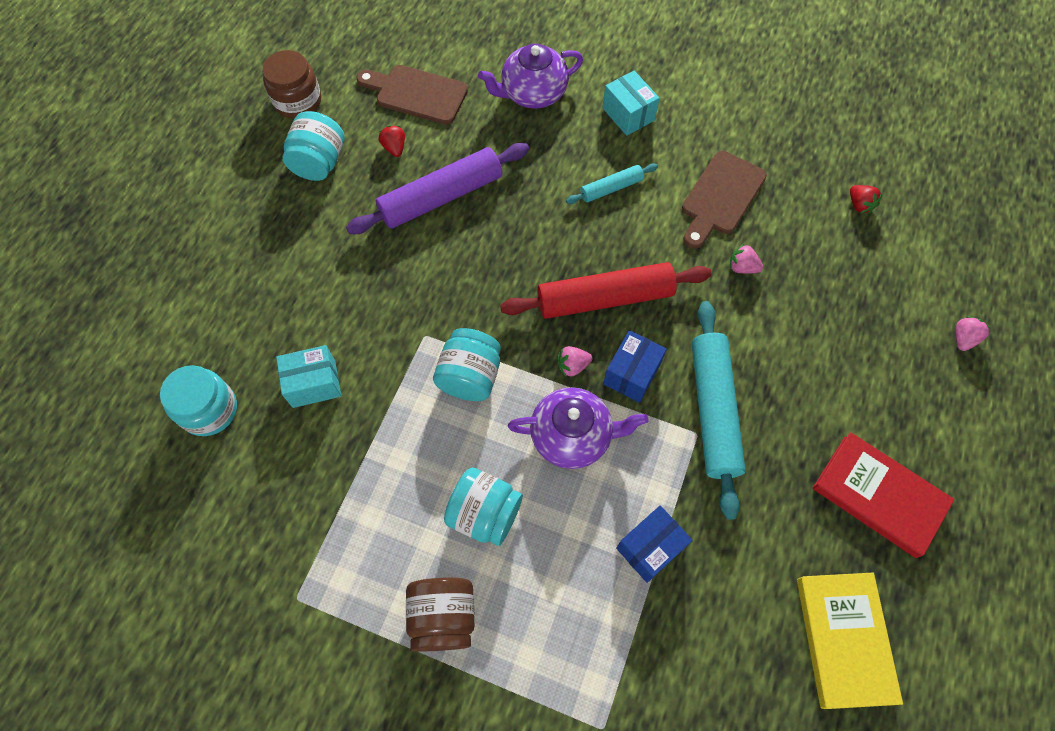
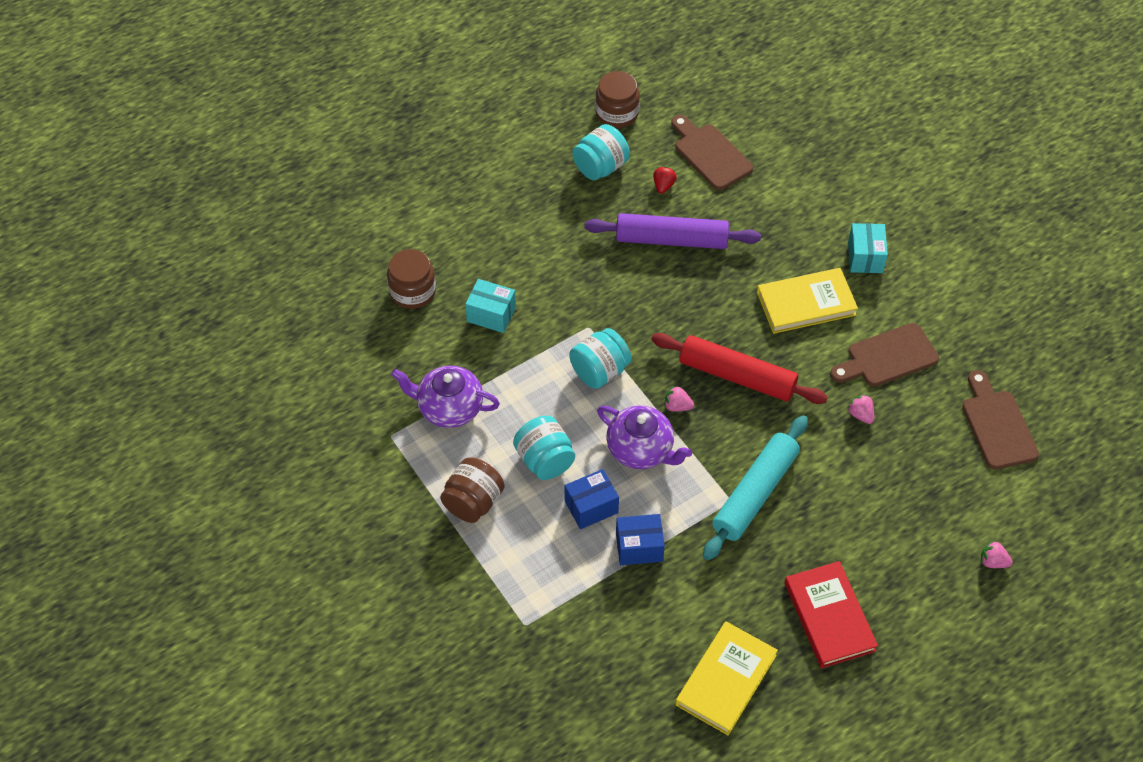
camera: 35 degrees right, 10 degrees down
turquoise jar [160,365,237,436] -> brown jar [387,249,436,309]
purple teapot [478,44,583,109] -> purple teapot moved to [391,365,500,428]
turquoise rolling pin [566,163,658,204] -> yellow book [757,268,858,334]
blue box [603,330,667,403] -> blue box moved to [565,469,619,529]
red strawberry [850,185,883,213] -> brown cutting board [962,370,1039,469]
pink strawberry [956,316,991,351] -> pink strawberry turned 135 degrees counterclockwise [981,541,1013,568]

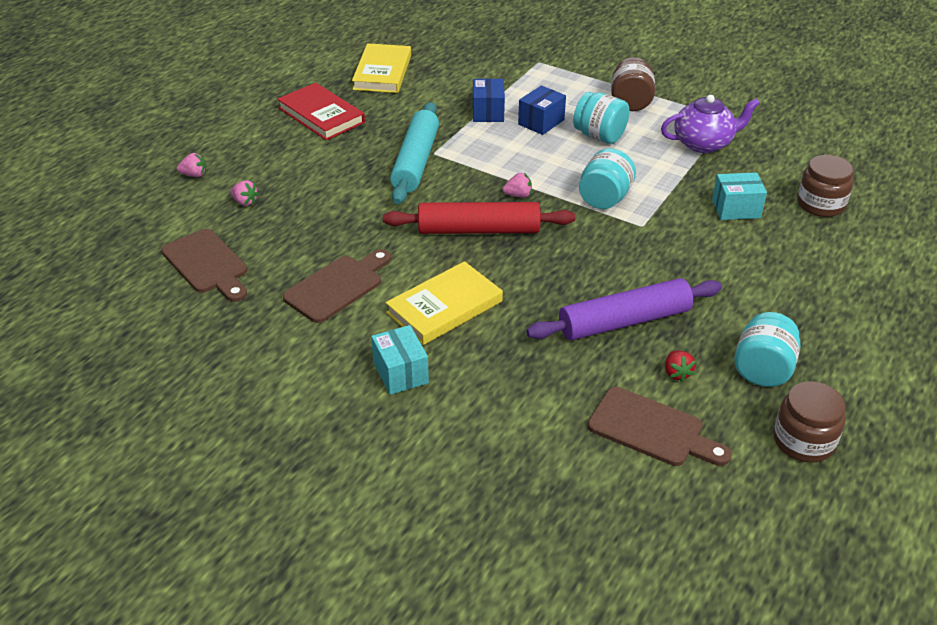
camera: 155 degrees right, 15 degrees down
purple teapot [597,406,692,469] -> none
blue box [616,514,665,565] -> blue box turned 60 degrees counterclockwise [473,78,505,122]
pink strawberry [847,394,874,424] -> pink strawberry moved to [230,180,259,206]

